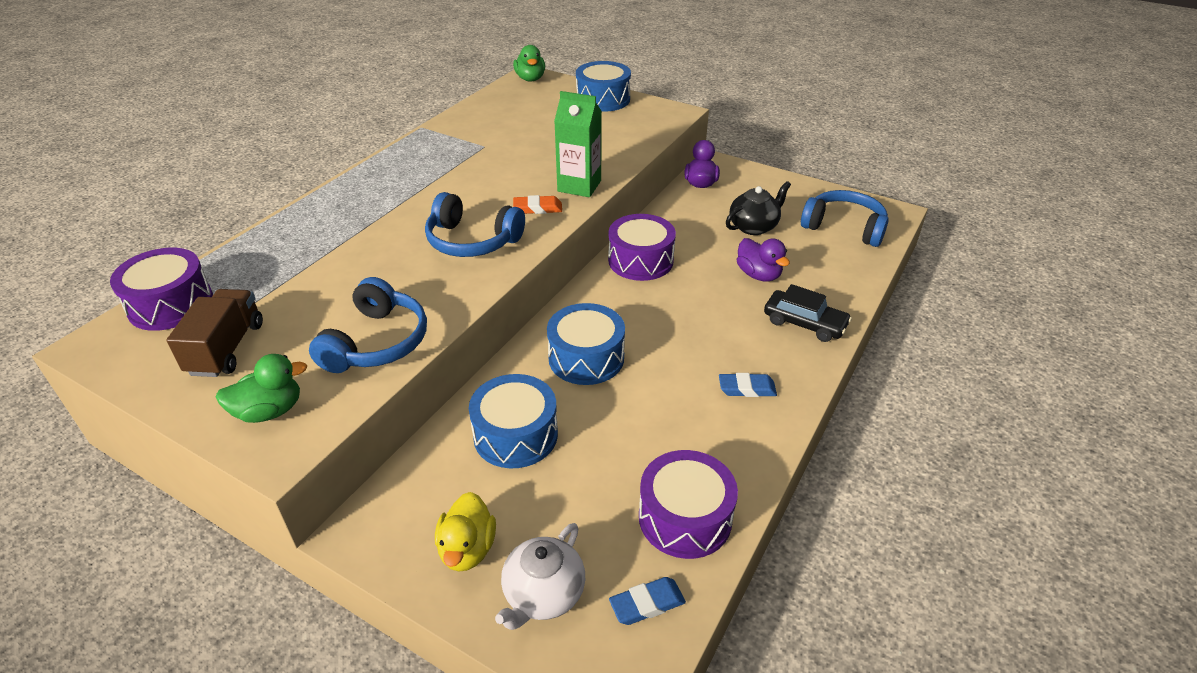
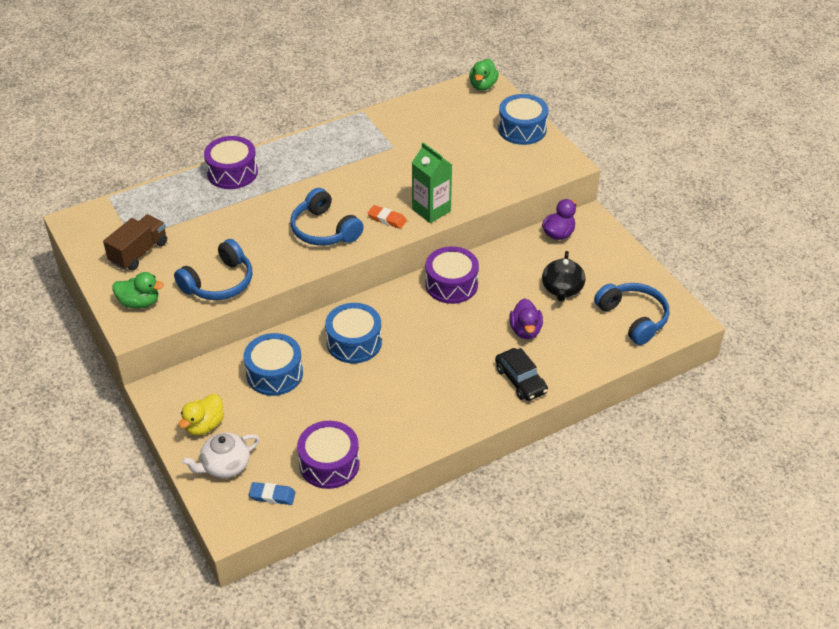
camera: 30 degrees right, 5 degrees up
purple drum [110,248,213,331] -> purple drum moved to [204,136,258,189]
blue eraser [719,373,777,397] -> none
black teapot [726,181,791,235] -> black teapot turned 105 degrees clockwise [542,251,585,301]

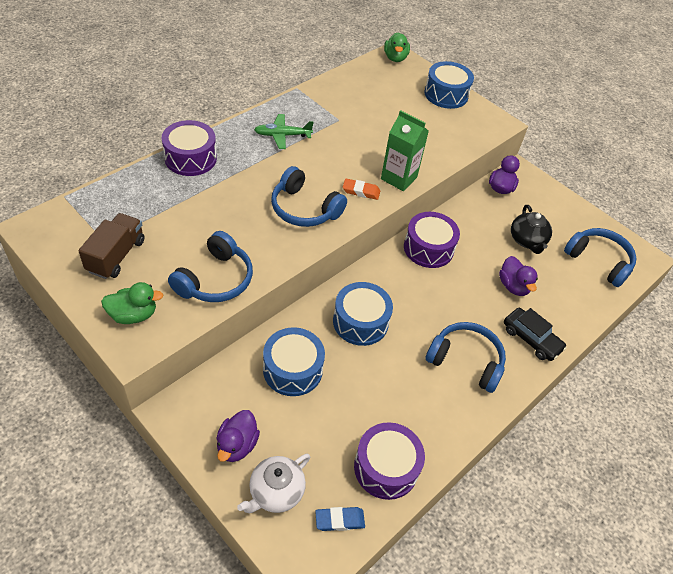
camera: 20 degrees left, 5 degrees up
yellow duck [179,394,224,435] -> purple duck [216,410,260,462]
none -> green plane [254,114,314,149]
none -> blue headphones [425,322,506,393]

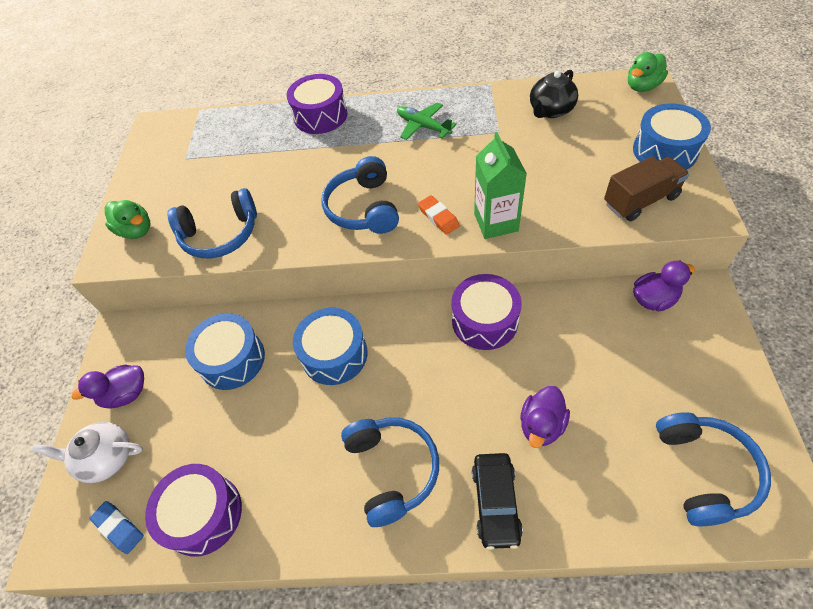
camera: 55 degrees right, 5 degrees up
brown truck [78,213,145,279] -> brown truck moved to [604,156,689,221]
black teapot [511,205,552,254] -> black teapot moved to [530,70,578,118]

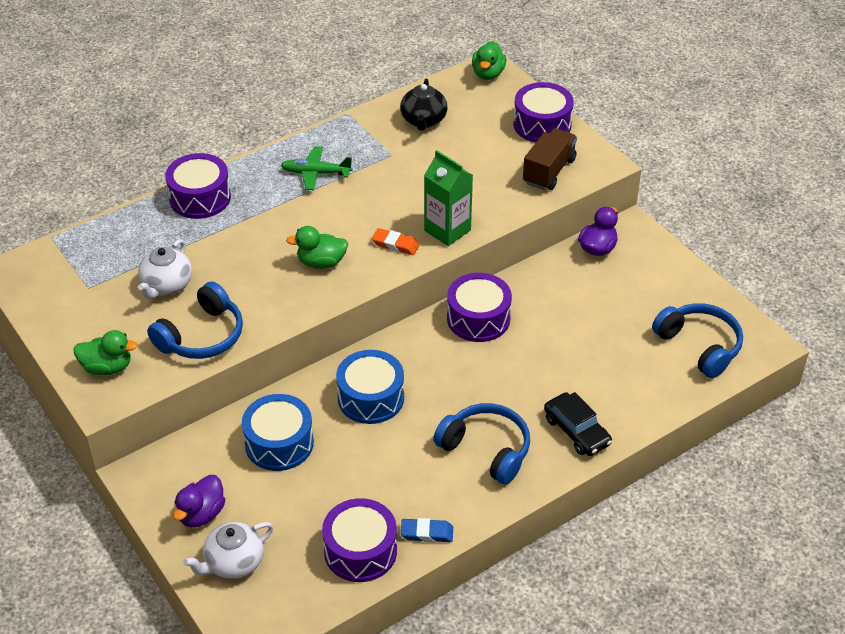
camera: 40 degrees left, 10 degrees down
blue eraser [89,501,144,554] -> blue eraser moved to [401,518,453,542]
blue headphones [322,156,399,234] -> green duck [286,226,348,269]
purple duck [520,386,570,448] -> none
blue drum [633,103,711,170] -> purple drum [513,82,574,143]
none -> white teapot [138,239,192,299]

